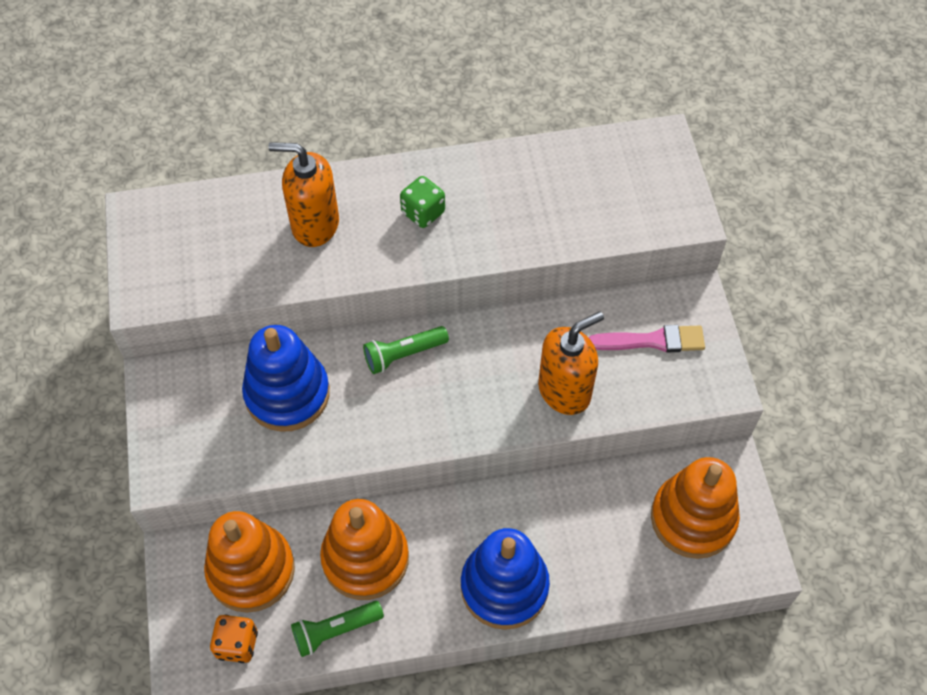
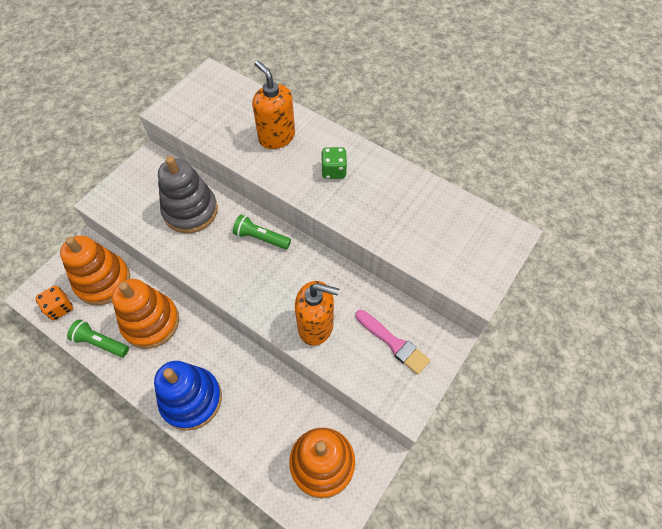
camera: 45 degrees right, 0 degrees up
blue stacking toy [242,325,330,432] -> grey stacking toy [158,156,218,233]

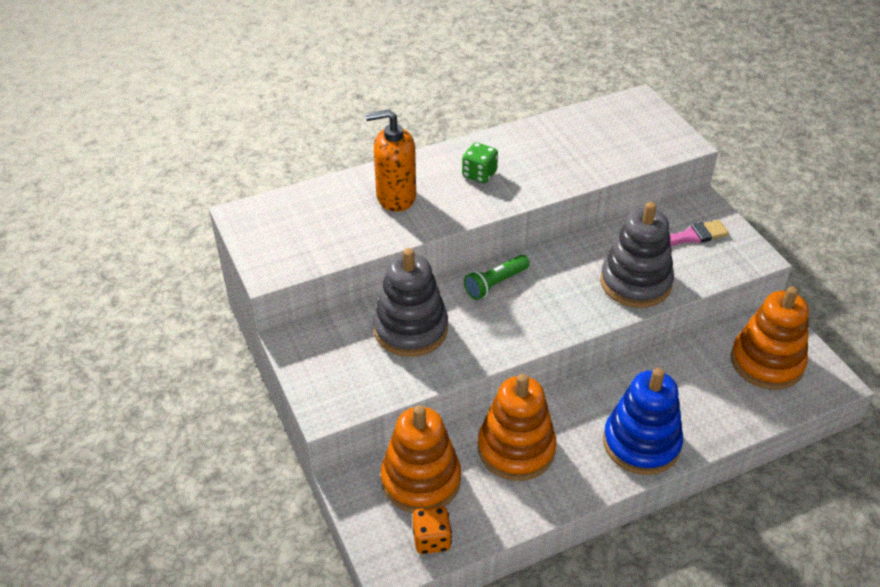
camera: 60 degrees left, 15 degrees down
green flashlight [67,320,129,357] -> none
orange soap dispenser [295,281,339,346] -> grey stacking toy [600,202,674,308]

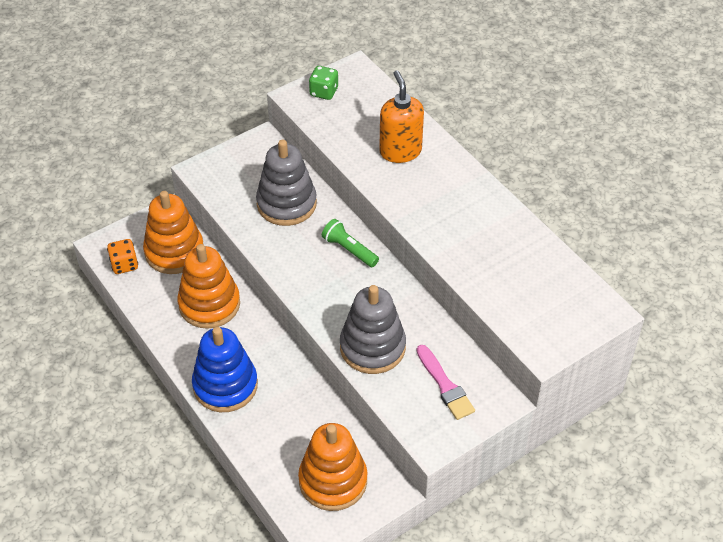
camera: 80 degrees right, 5 degrees up
green dice [462,142,498,183] -> green dice moved to [309,66,338,100]

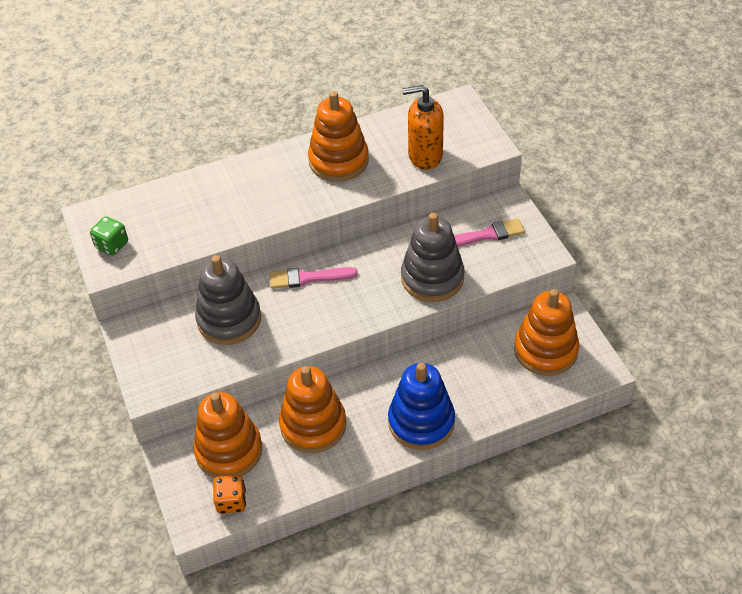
camera: 75 degrees left, 0 degrees up
green flashlight [322,219,379,267] -> pink brush [270,267,358,289]
orange soap dispenser [379,70,424,163] -> orange soap dispenser moved to [402,85,444,170]
none -> orange stacking toy [308,91,369,182]

